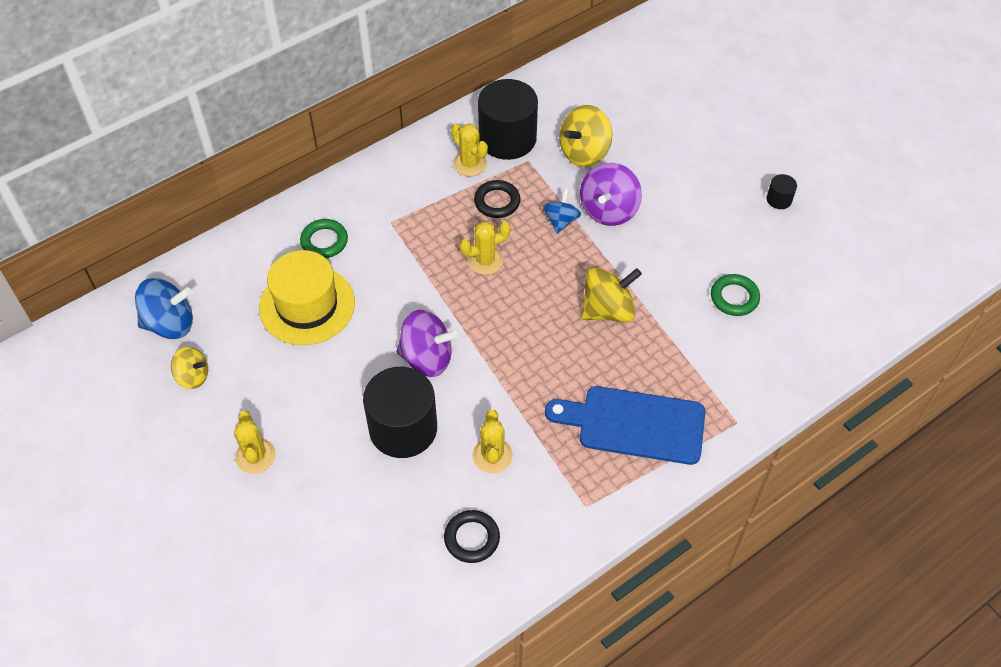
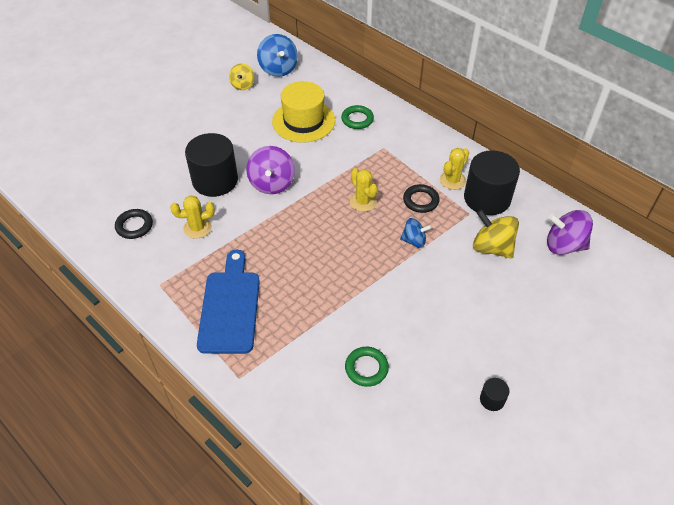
camera: 80 degrees right, 5 degrees down
yellow cactus [234,411,276,474] -> none
purple spinning top [580,163,642,226] -> purple spinning top moved to [547,210,593,255]
yellow spinning top [581,267,642,322] -> none

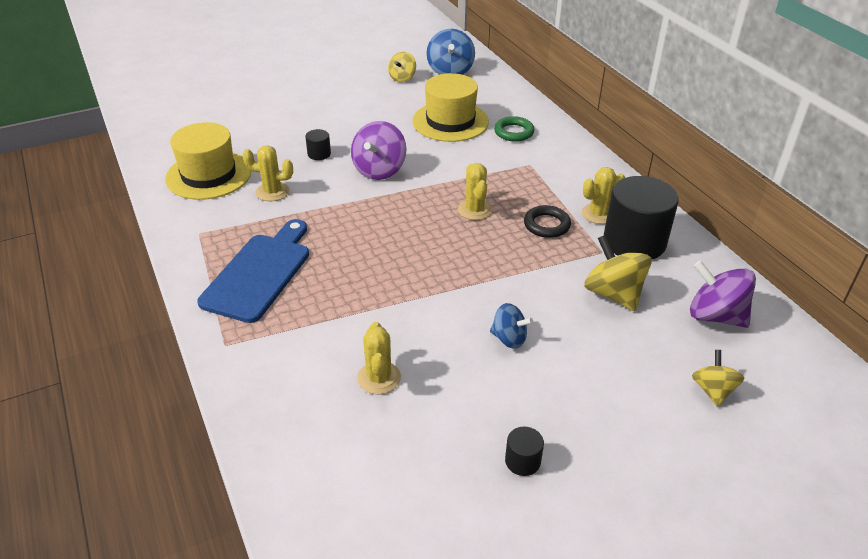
camera: 20 degrees right, 10 degrees down
black ring [115,209,153,239] -> yellow hat [165,122,251,200]
black cylinder [185,133,238,197] -> black cylinder [305,129,331,160], size x0.43
green ring [345,347,389,387] -> yellow cactus [357,322,401,394]
blue spinning top [400,218,432,248] -> blue spinning top moved to [490,303,533,349]
none -> yellow spinning top [692,350,744,407]

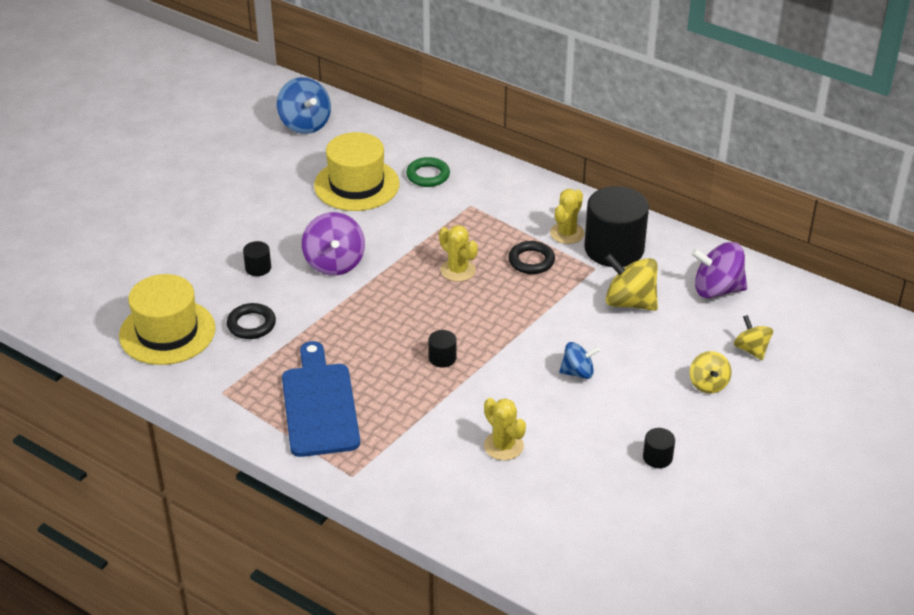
camera: 30 degrees left, 0 degrees up
yellow cactus [242,145,293,201] -> black ring [227,303,276,339]
yellow spinning top [388,52,416,82] -> yellow spinning top moved to [690,351,732,394]
none -> black cylinder [428,330,457,368]

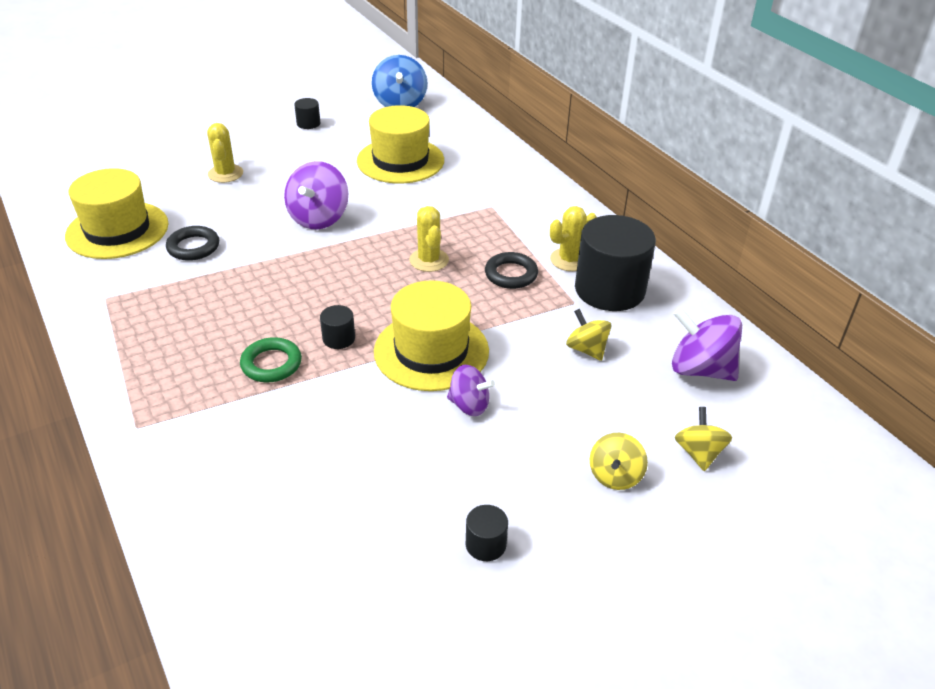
camera: 25 degrees right, 0 degrees up
black cylinder [243,241,271,276] -> black cylinder moved to [294,98,320,129]
blue cutting board [282,341,360,457] -> none
green ring [406,157,450,187] -> green ring moved to [240,337,302,382]
yellow cactus [484,398,526,460] -> yellow cactus moved to [207,123,243,183]
blue spinning top [559,342,600,379] -> purple spinning top [447,365,495,416]
yellow spinning top [605,254,658,311] -> yellow spinning top [566,309,612,361], size x0.62
none -> yellow hat [374,280,489,391]

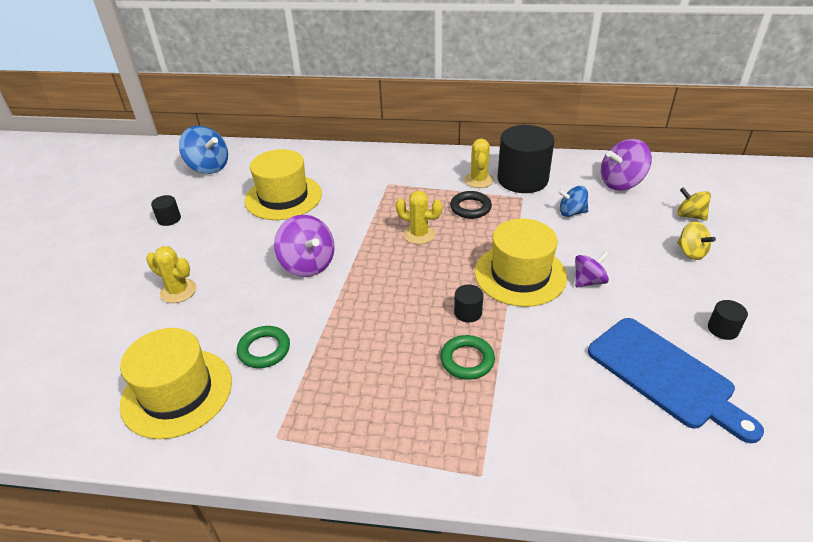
camera: 50 degrees left, 0 degrees up
black ring [166,226,219,261] -> green ring [237,326,290,368]
yellow spinning top [566,309,612,361] -> blue spinning top [558,186,588,217]
none -> blue cutting board [588,318,764,443]

